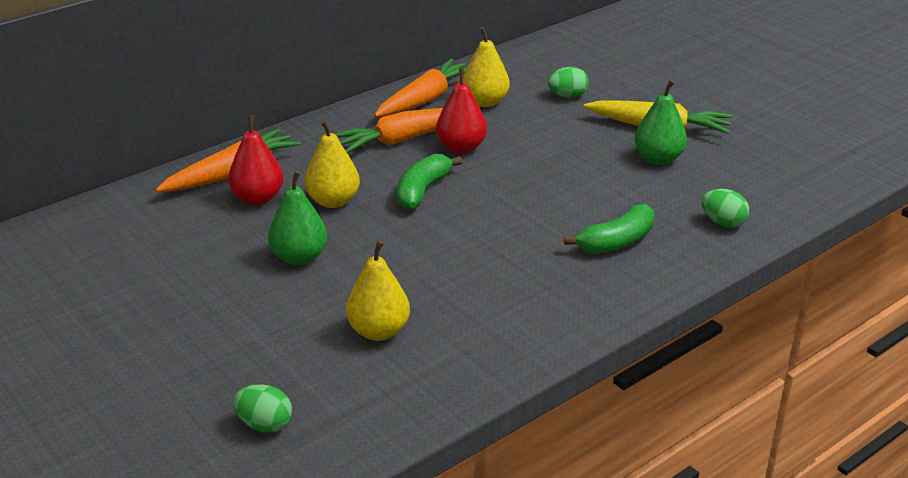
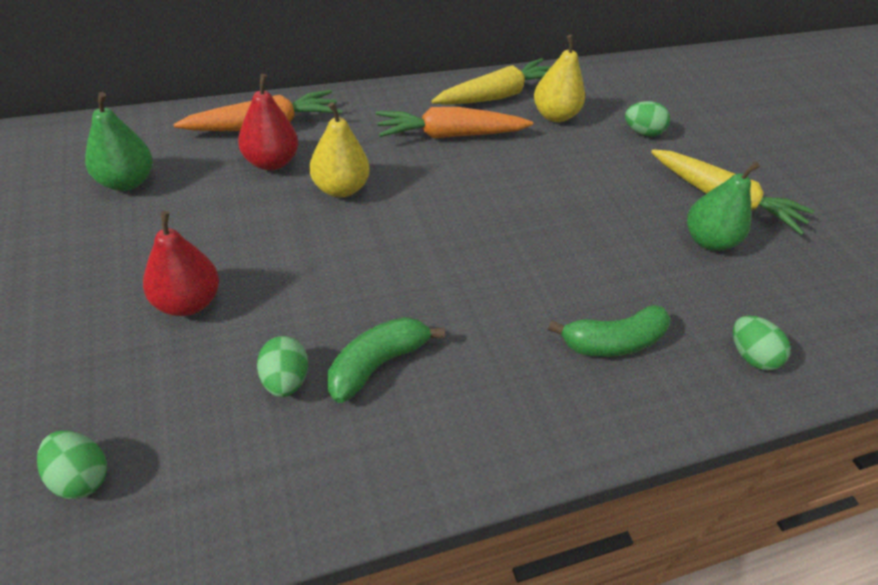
camera: 15 degrees right, 15 degrees up
green pear [268,171,327,265] -> green pear moved to [85,92,153,191]
yellow pear [346,240,410,341] -> green egg [257,336,308,397]
orange carrot [374,59,467,117] -> yellow carrot [432,58,551,105]
green banana [397,154,462,210] -> green banana moved to [327,317,445,403]
red pear [436,68,487,154] -> red pear moved to [143,211,219,316]

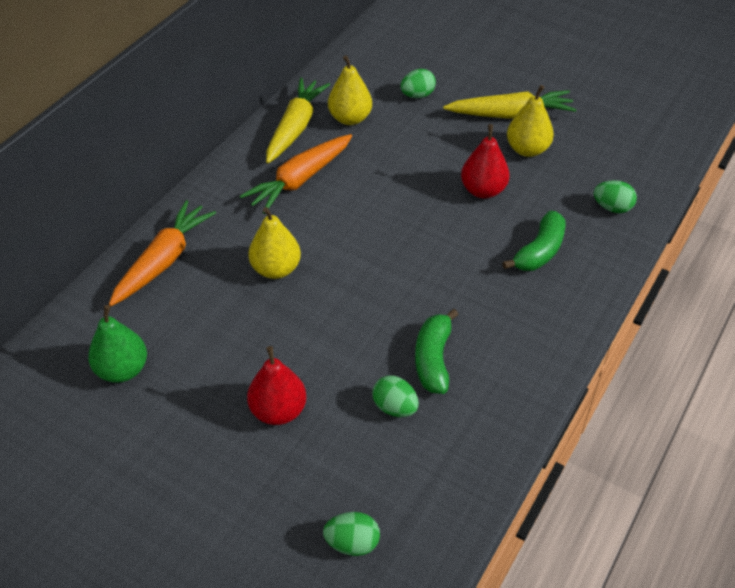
camera: 35 degrees left, 0 degrees up
red pear [238,74,298,170] -> red pear moved to [461,124,510,198]
green pear [687,162,760,251] -> yellow pear [507,85,554,157]

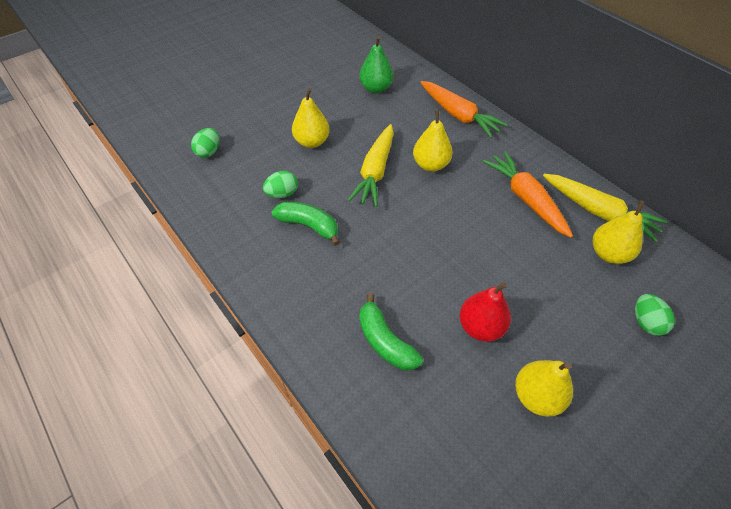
camera: 110 degrees right, 5 degrees up
red pear [247,346,306,425] -> yellow pear [292,88,330,148]
yellow carrot [443,90,577,119] -> yellow carrot moved to [347,124,394,207]
green egg [593,180,637,213] -> none

